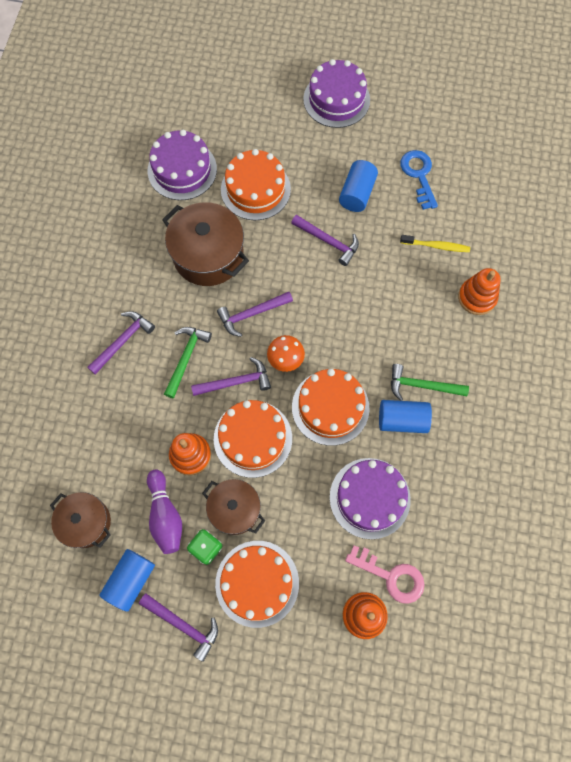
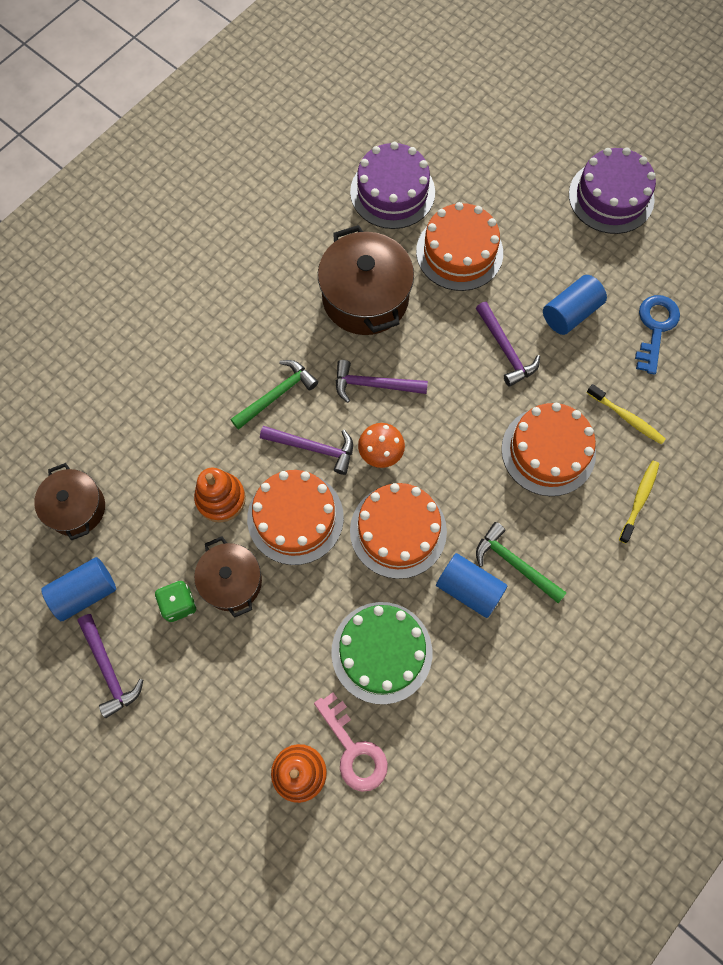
camera: 30 degrees right, 0 degrees up
purple hammer [87,311,155,375] -> none
purple bowling pin [147,469,182,554] -> none
orange cake [215,541,299,628] -> orange cake moved to [501,403,596,496]
purple cake [330,458,411,539] -> green cake [331,602,432,704]
orange stacking toy [458,268,501,315] -> yellow toothbrush [619,461,659,543]

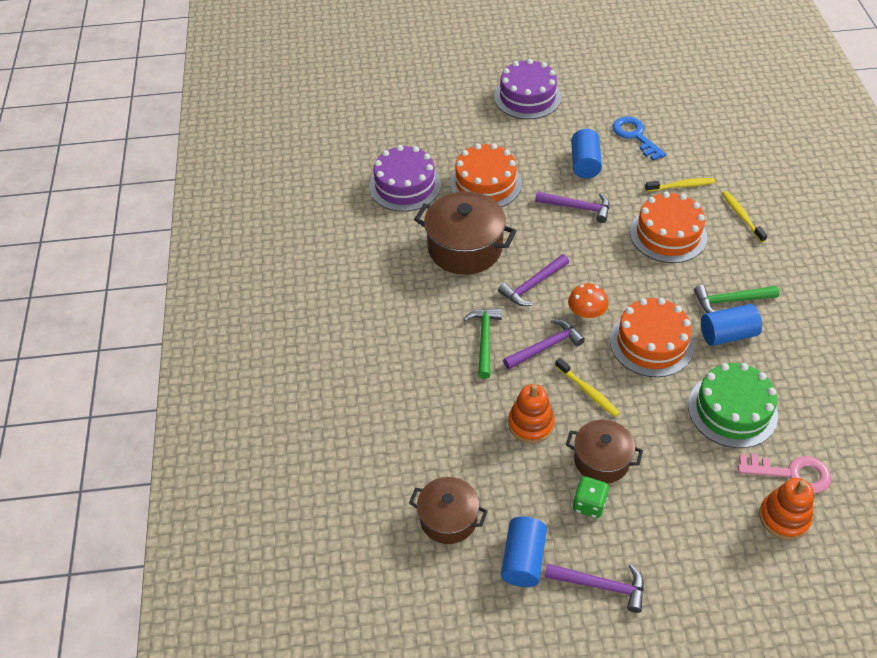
camera: 45 degrees left, 20 degrees down
orange cake [247,470,344,565] -> yellow toothbrush [555,358,620,417]

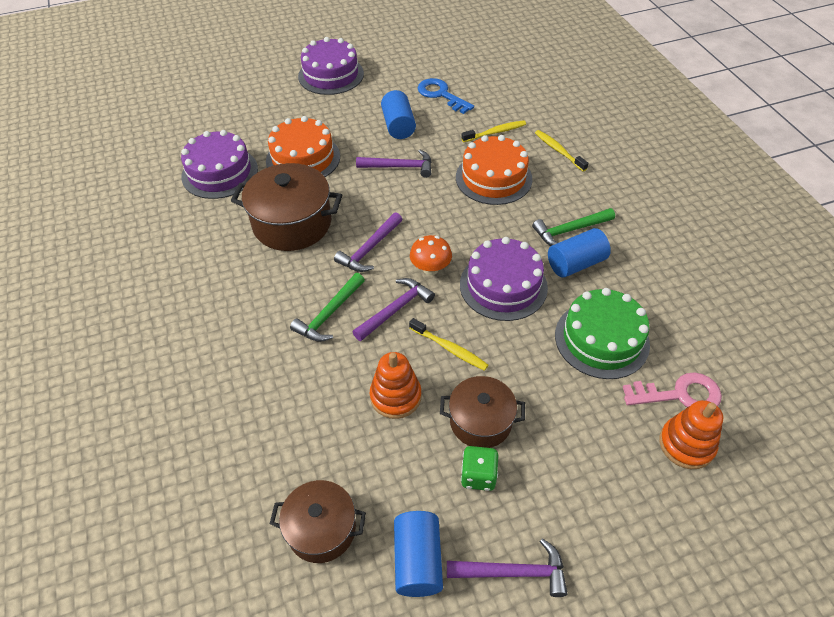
camera: 15 degrees left, 0 degrees up
green hammer [463,308,502,379] -> green hammer turned 135 degrees counterclockwise [290,273,365,342]
orange cake [610,298,694,377] -> purple cake [460,237,548,321]

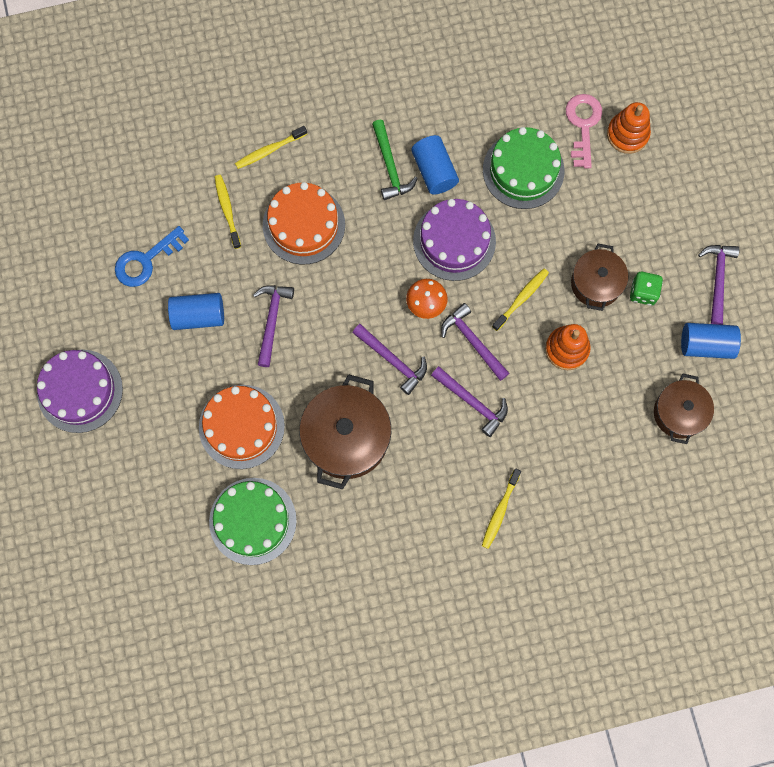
camera: 85 degrees left, 25 degrees up
purple cake [181,130,258,199] -> green cake [209,478,297,565]
green hammer [290,273,365,342] -> purple hammer [431,366,508,437]
none -> yellow toothbrush [482,469,521,549]

